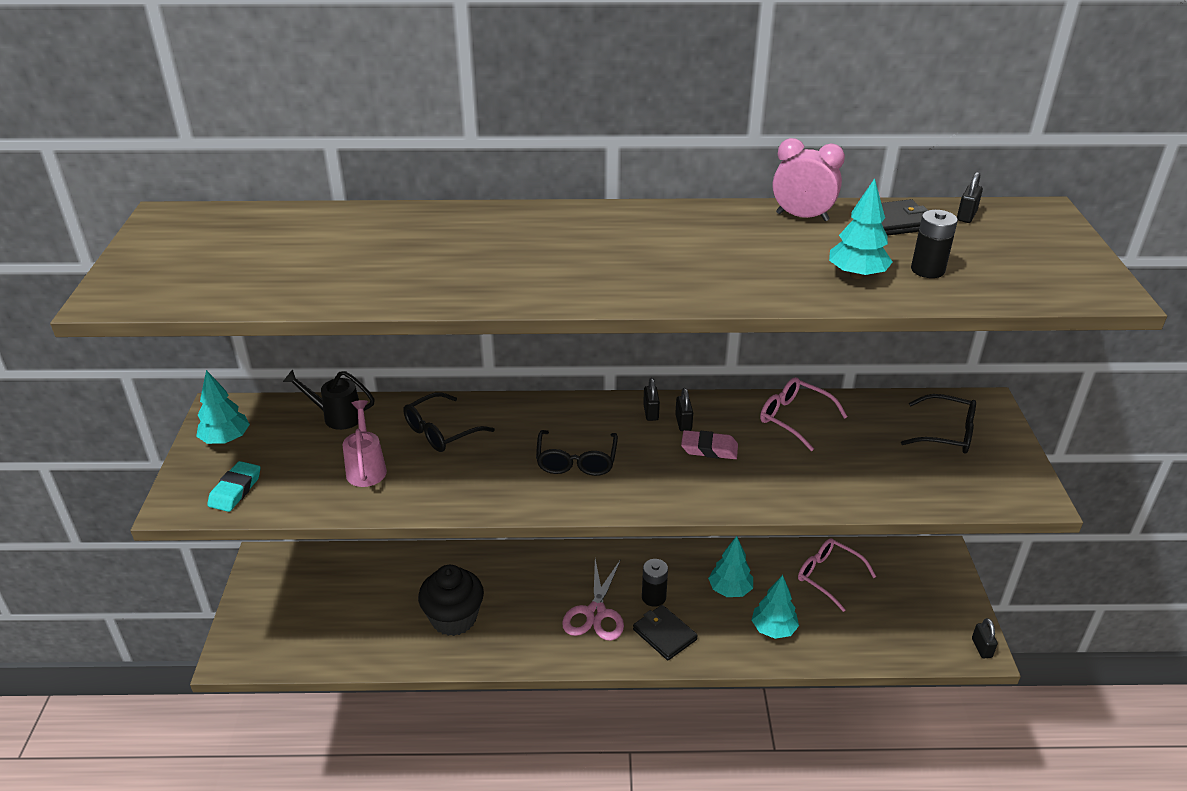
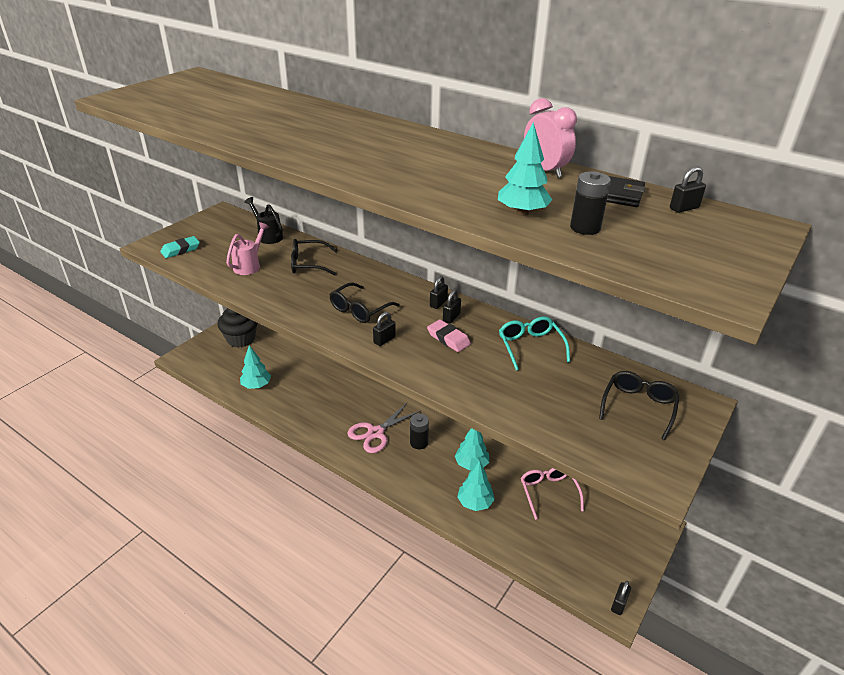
camera: 35 degrees right, 0 degrees up
turquoise tree [196,370,250,444] -> turquoise tree moved to [240,345,271,389]
black cupcake [418,565,484,636] -> black cupcake moved to [218,308,258,348]
black wallet [633,605,698,660] -> none
pink glasses [760,377,848,451] -> turquoise glasses [499,317,570,371]
black glasses [901,394,976,454] -> black glasses turned 120 degrees counterclockwise [599,371,680,440]
none -> black padlock [373,312,396,346]

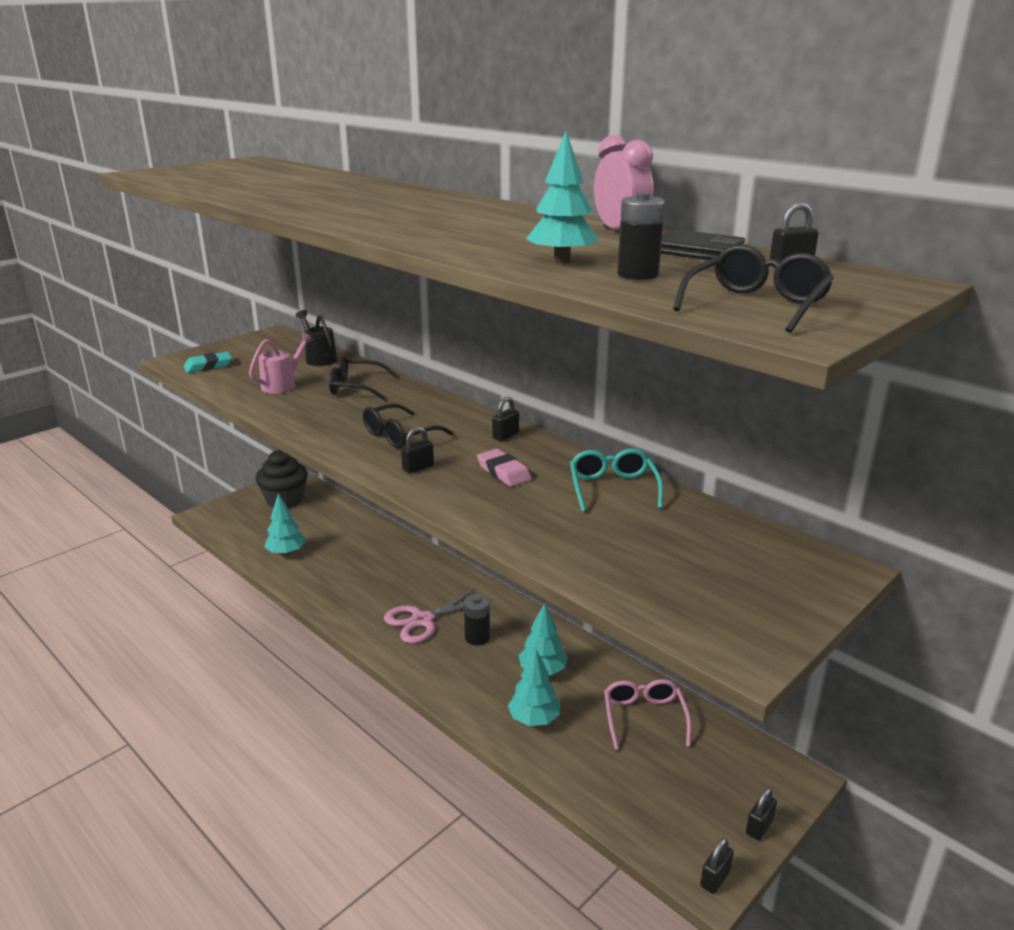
camera: 10 degrees right, 10 degrees down
black padlock [443,290,461,323] -> black padlock moved to [746,788,777,840]
black glasses [599,371,680,440] -> black glasses moved to [673,244,834,333]

